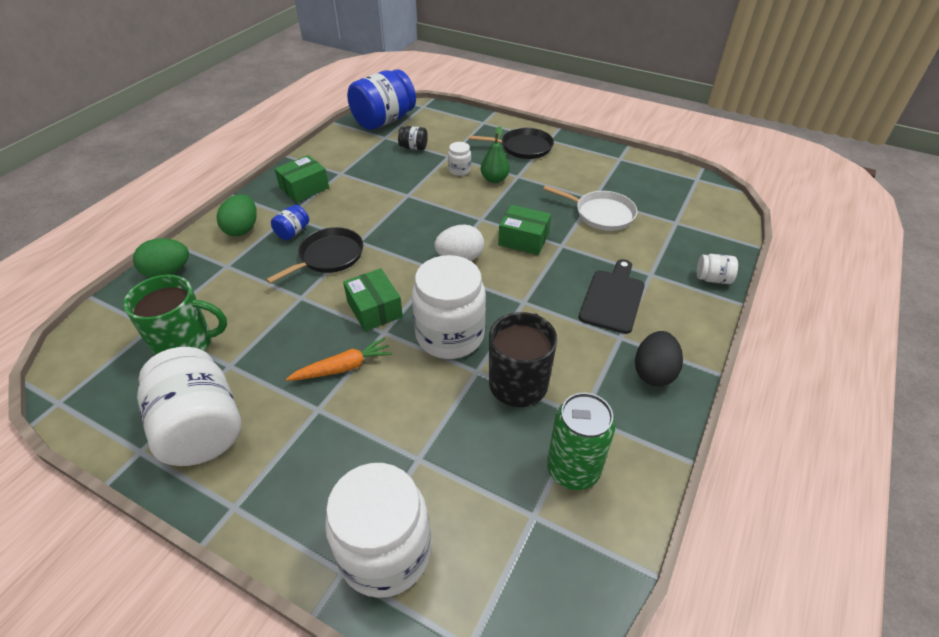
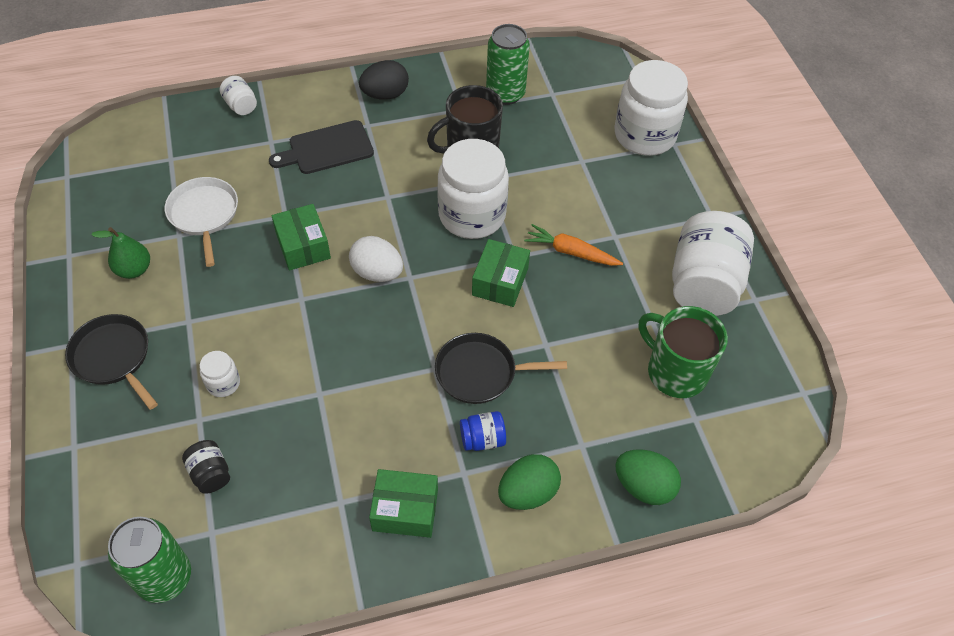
camera: 135 degrees left, 10 degrees up
blue jar [347,69,416,130] -> green can [108,517,191,603]
green pear [481,126,510,183] -> green pear moved to [91,227,150,279]

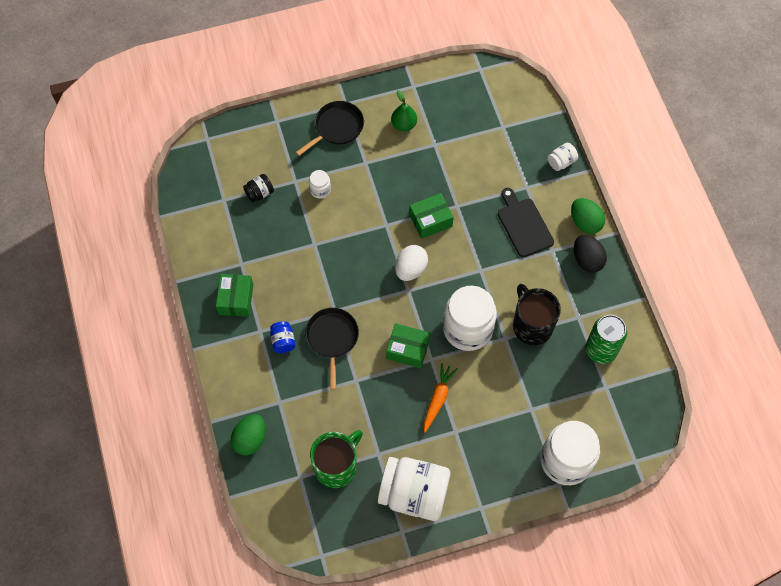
camera: 90 degrees right, 10 degrees up
green can [108,517,191,603] -> none
white pan [165,177,238,267] -> none
green egg [498,454,561,510] -> green egg moved to [571,198,605,234]

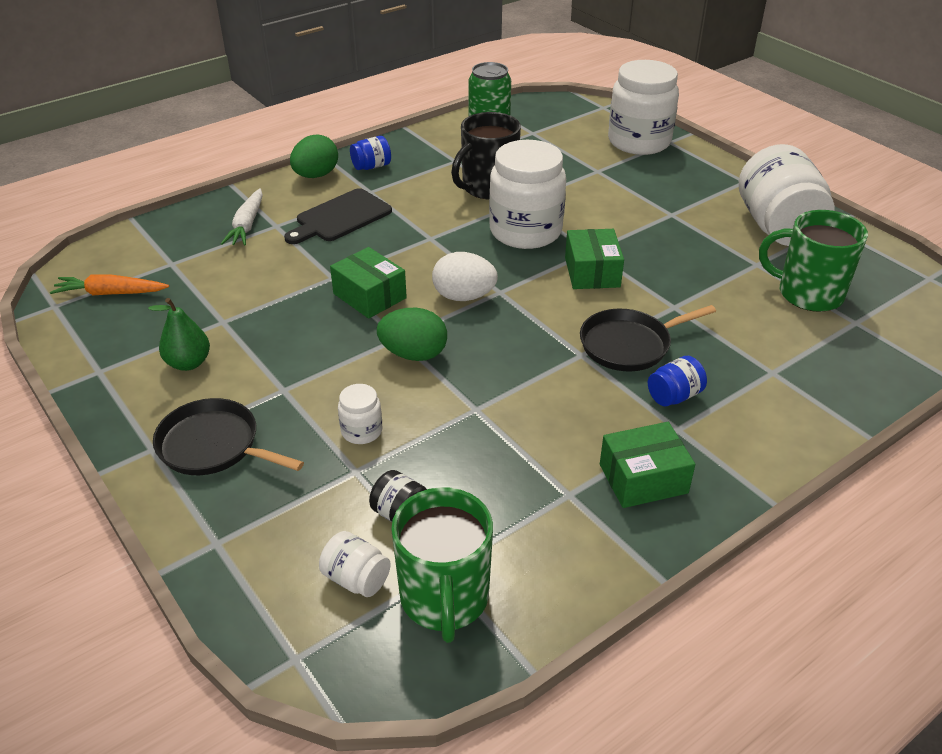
camera: 110 degrees left, 25 degrees down
green egg [231,414,266,455] -> green egg moved to [377,308,447,361]
orange carrot [424,363,458,433] -> orange carrot moved to [50,275,169,295]
white jar [548,143,578,171] -> white jar moved to [319,531,391,597]
black egg [574,235,607,273] -> blue jar [350,136,391,170]
none -> white carrot [221,188,263,246]
none -> green mug [391,487,493,643]

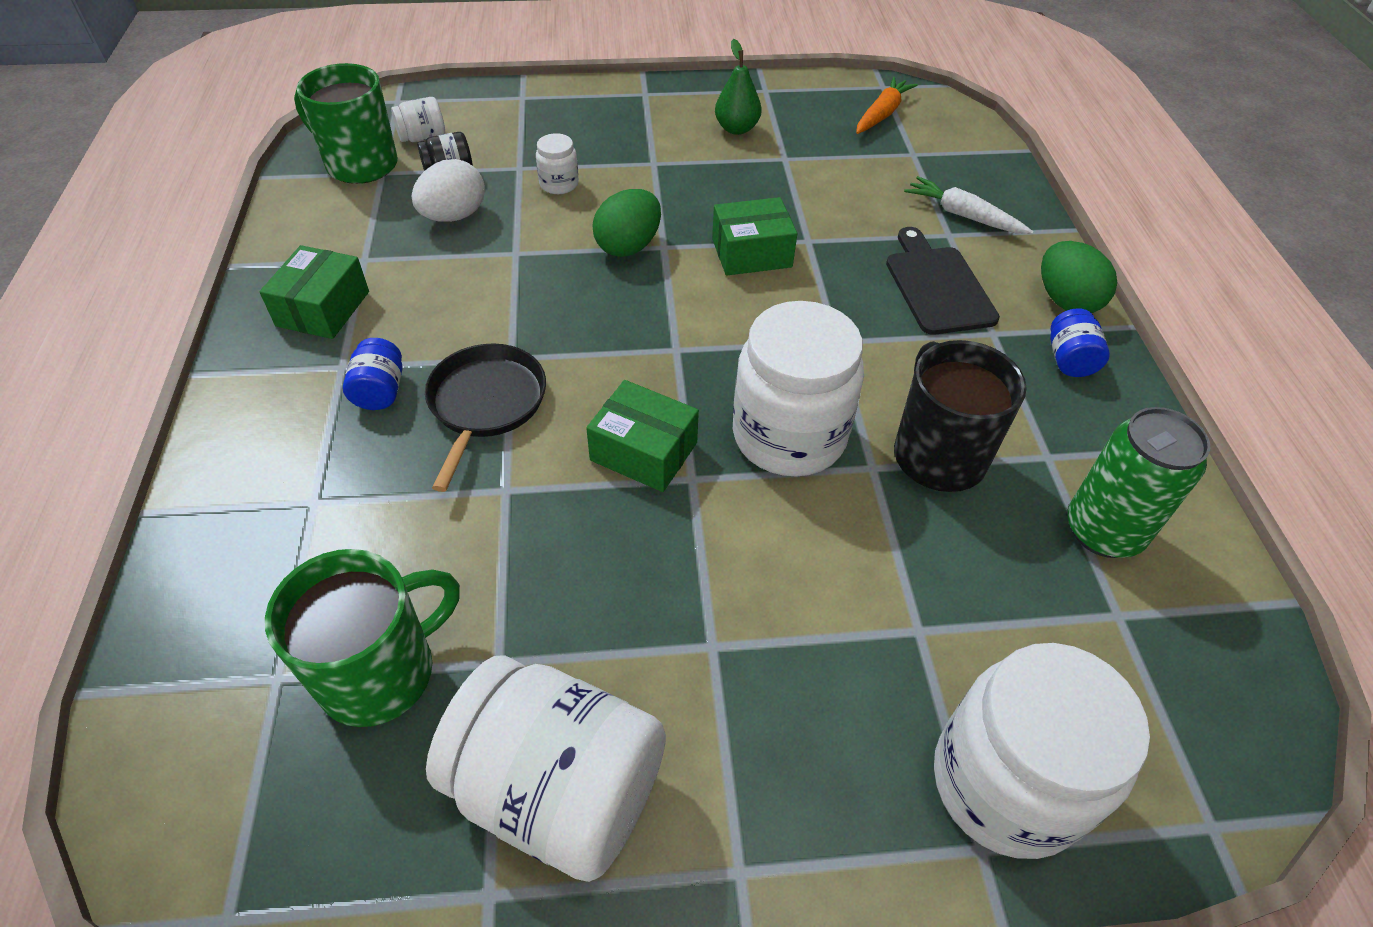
camera: 120 degrees right, 10 degrees up
black pan [153,398,304,475] -> none
white egg [432,252,498,301] -> white egg moved to [412,159,485,222]

